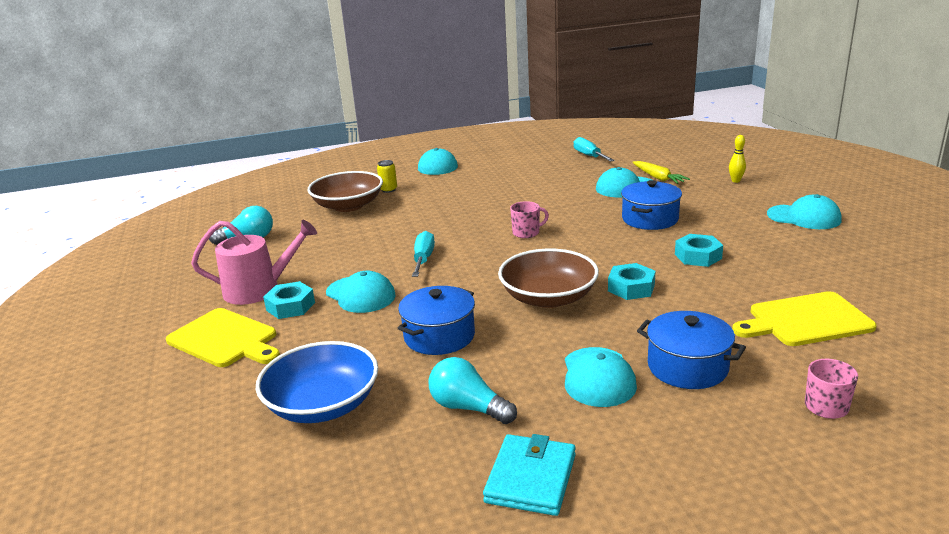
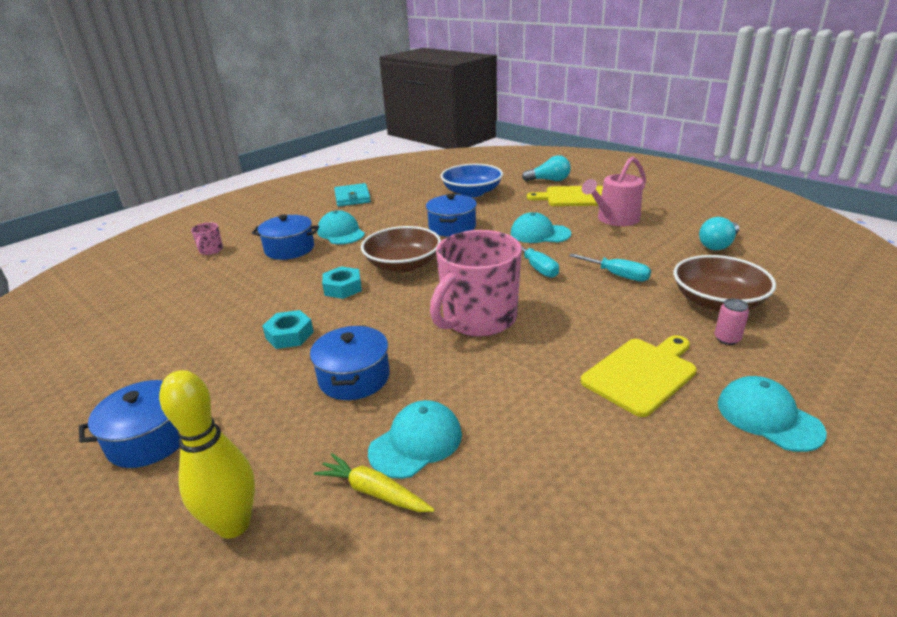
camera: 150 degrees right, 5 degrees up
turquoise nut [263,281,315,319] -> none
yellow can [377,160,397,193] -> pink can [714,298,749,345]
turquoise light bulb [429,357,517,424] -> turquoise light bulb moved to [522,155,571,181]
pink mug [510,201,549,238] -> pink mug [430,230,522,337], size x2.46
turquoise screwdriver [574,137,615,161] -> turquoise screwdriver moved to [569,253,651,282]
yellow bowling pin [729,135,746,183] -> yellow bowling pin [159,370,255,539], size x2.14
yellow cutting board [732,291,877,346] -> yellow cutting board moved to [581,335,697,417]
turquoise cap [767,194,842,229] -> blue pot [79,380,180,468]

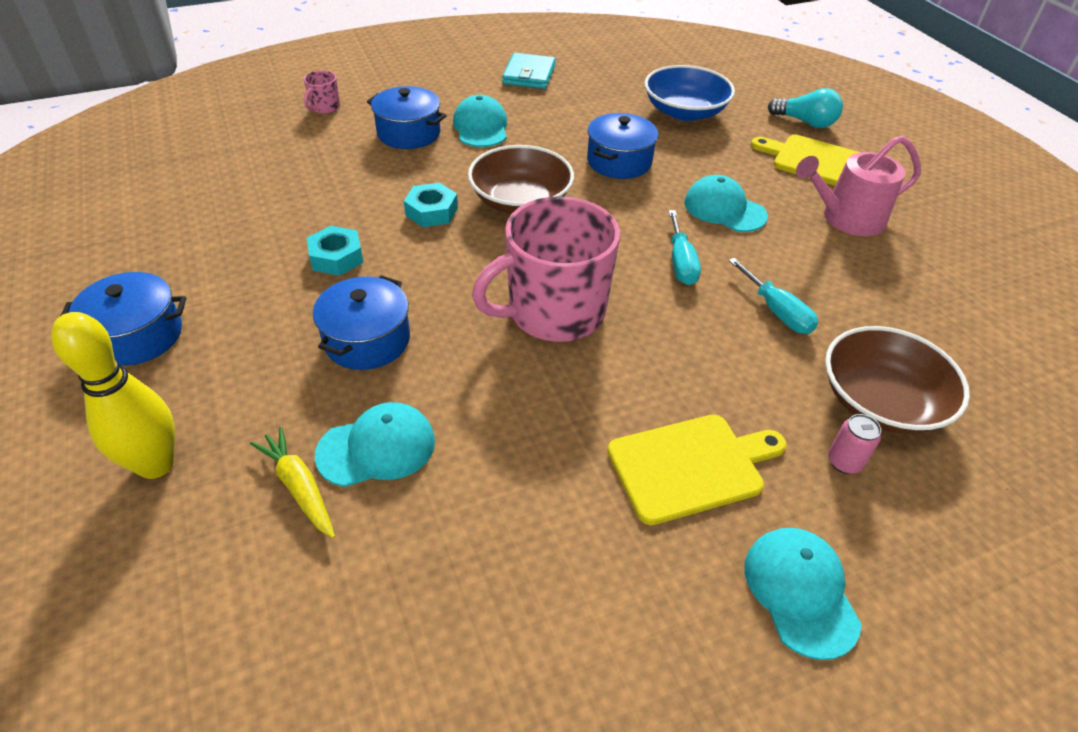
camera: 20 degrees right, 15 degrees up
turquoise light bulb [699,217,739,250] -> none

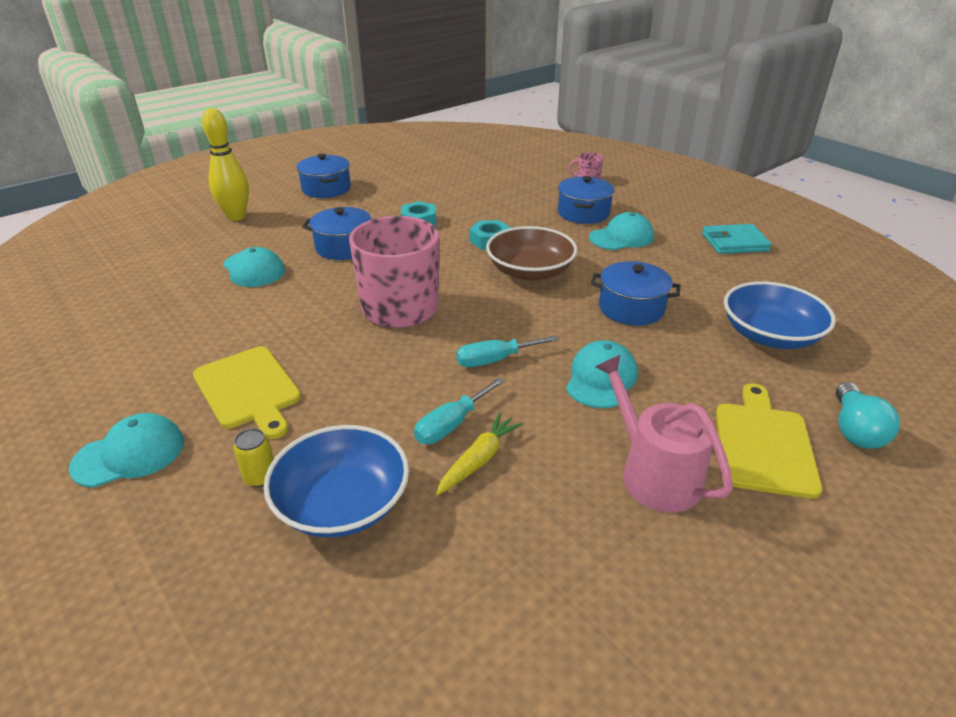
camera: 75 degrees right, 10 degrees down
yellow carrot [250,427,335,538] -> yellow carrot moved to [436,413,523,495]
brown bowl [825,326,970,434] -> blue bowl [263,425,409,538]
pink can [828,414,881,474] -> yellow can [233,428,274,487]

